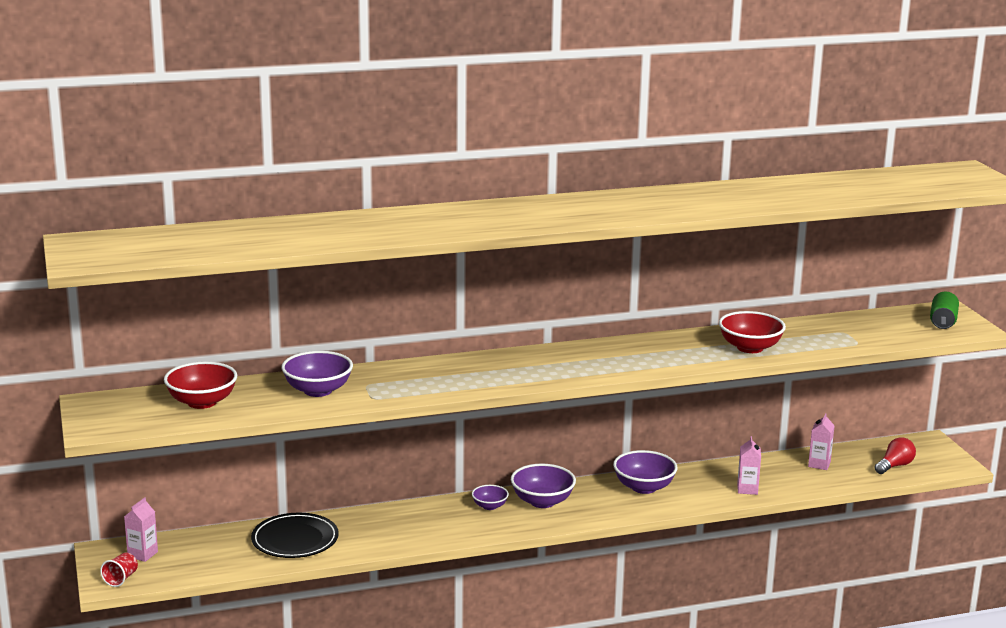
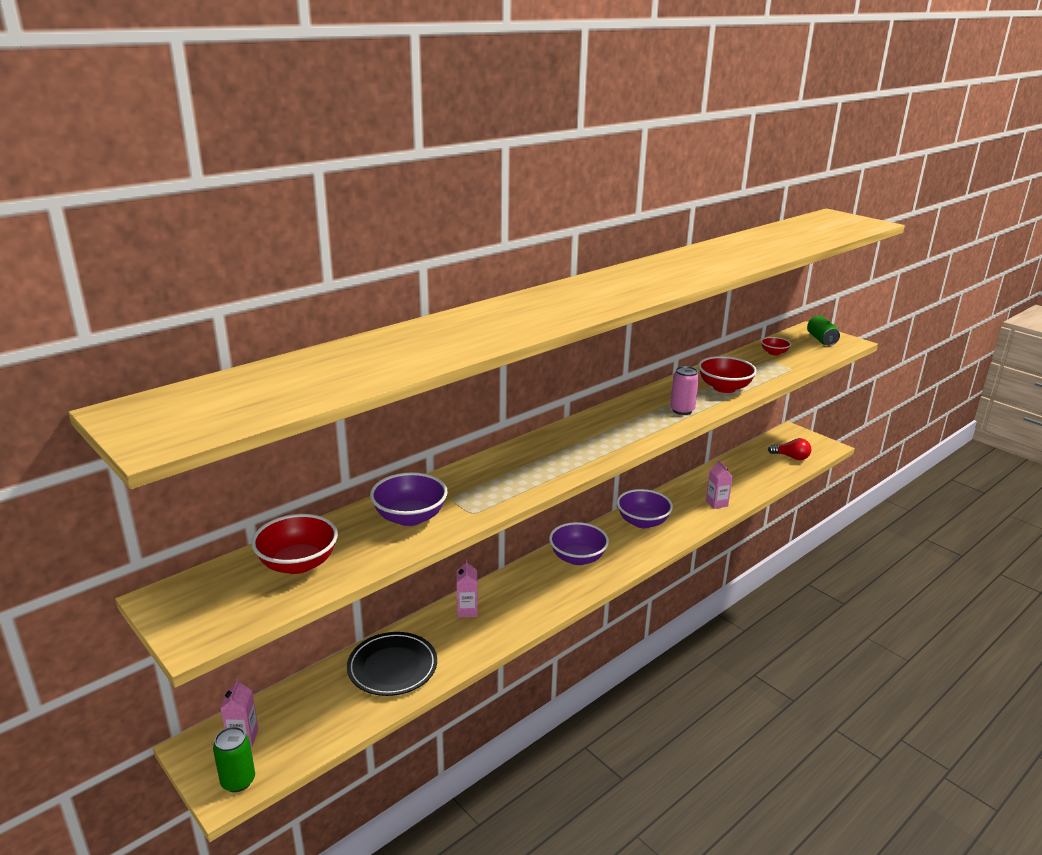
camera: 25 degrees left, 5 degrees up
red cup [100,553,138,587] -> green can [213,727,255,792]
purple bowl [472,485,509,510] -> none
pink carton [808,413,835,470] -> pink carton moved to [457,560,478,617]
red light bulb [874,437,916,474] -> red light bulb turned 90 degrees clockwise [768,438,811,460]
none -> pink can [670,366,699,415]
none -> red bowl [761,337,791,356]

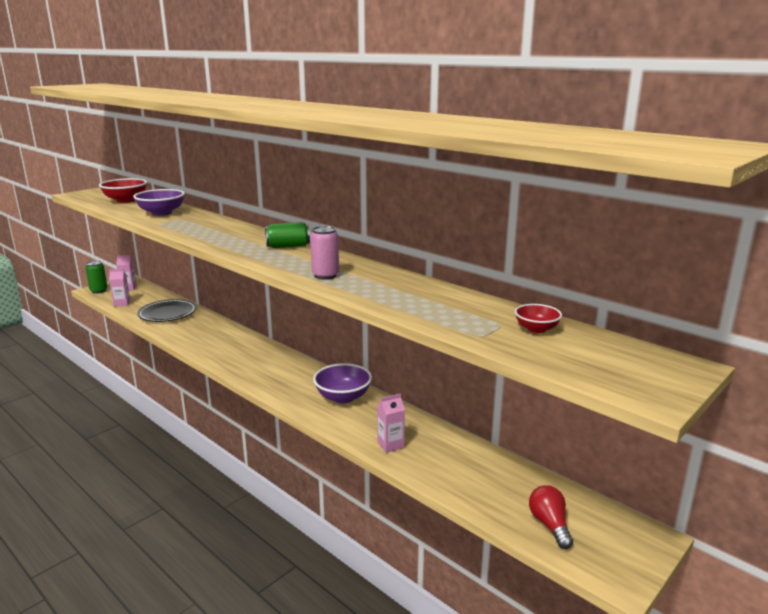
camera: 85 degrees right, 5 degrees down
pink carton [457,560,478,617] -> pink carton moved to [109,269,130,307]
purple bowl [549,522,609,565] -> none
red bowl [698,356,757,393] -> none
red light bulb [768,438,811,460] -> red light bulb turned 150 degrees clockwise [529,485,573,549]
green can [807,316,840,346] -> green can moved to [265,222,310,248]

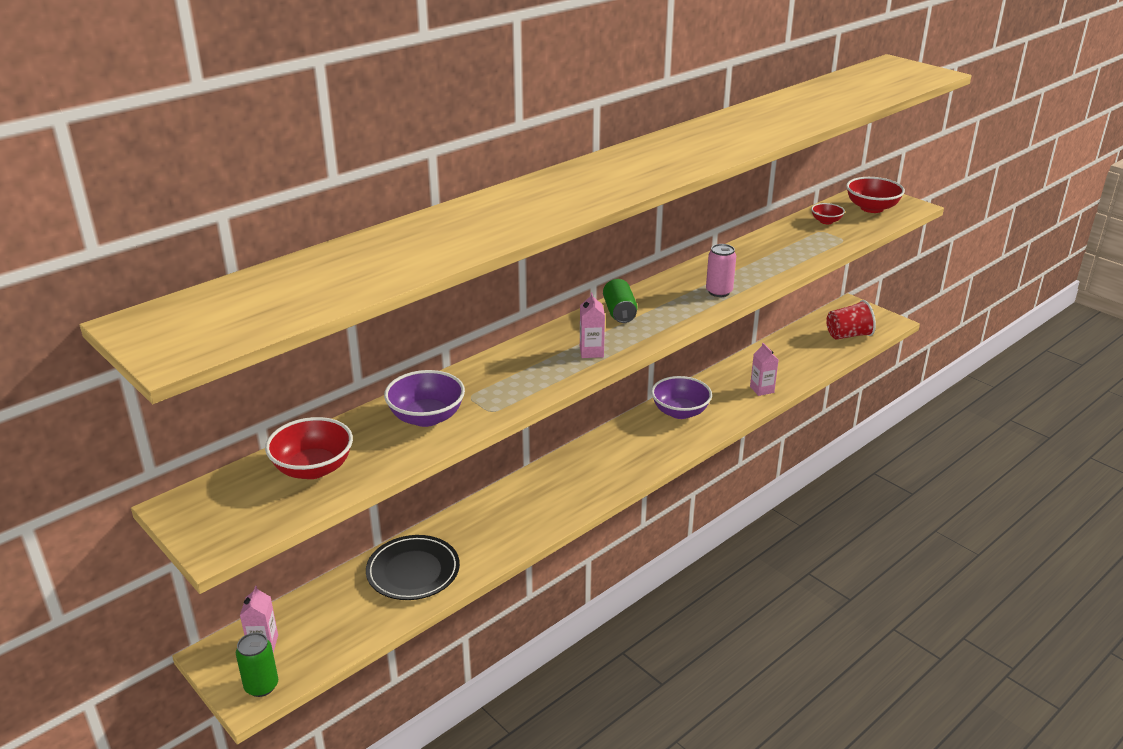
camera: 85 degrees left, 10 degrees up
pink carton [109,269,130,307] -> pink carton moved to [580,292,605,358]
red light bulb [529,485,573,549] -> red cup [826,300,876,340]
none -> red bowl [846,177,905,213]

